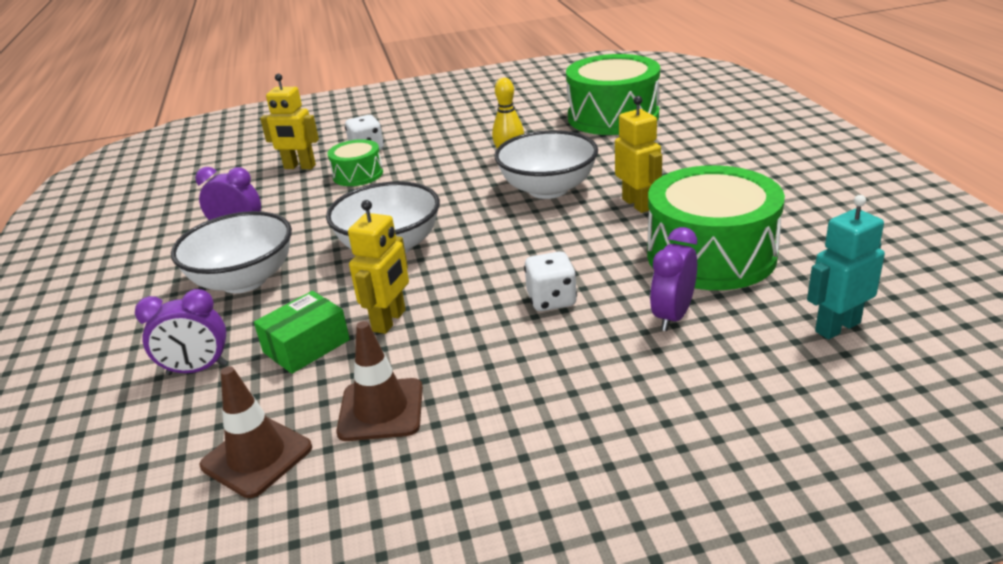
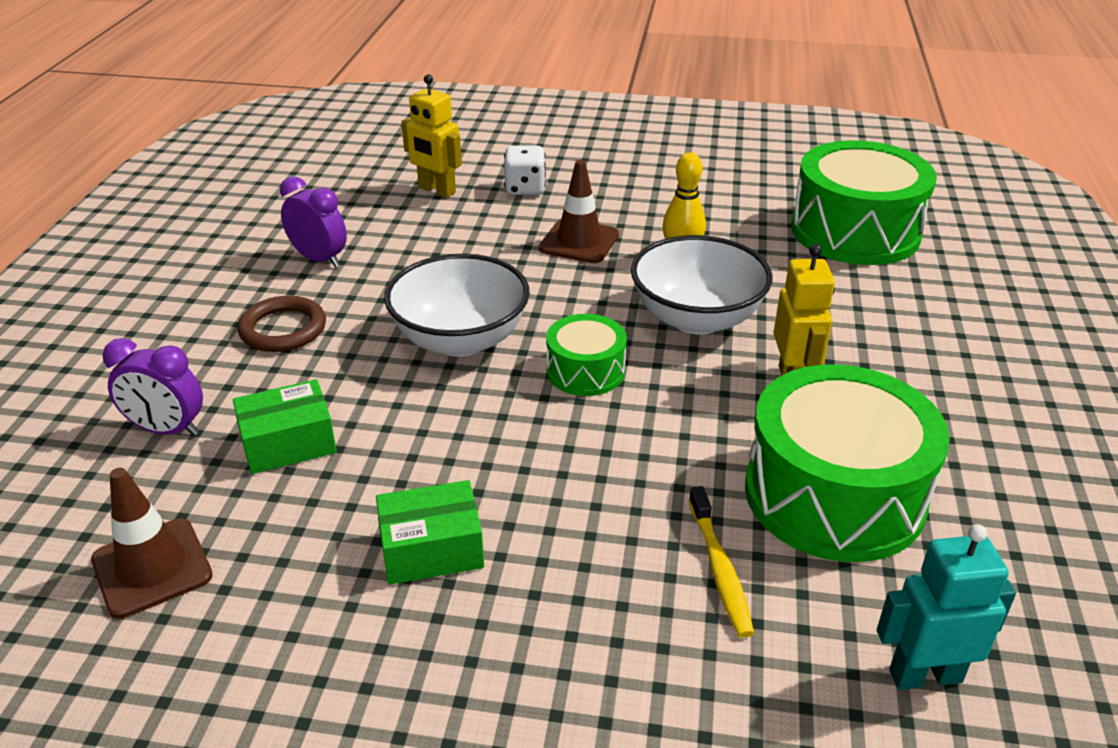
camera: 20 degrees right, 5 degrees up
white bowl [171,211,292,293] -> brown ring [238,296,326,352]
green drum [328,139,383,186] -> green drum moved to [546,314,627,396]
brown traffic cone [336,321,423,441] -> brown traffic cone moved to [539,160,619,263]
yellow robot [348,200,409,334] -> none
white dice [524,252,577,311] -> none
purple clock [650,227,697,331] -> yellow toothbrush [689,486,754,638]
none -> green box [376,480,484,585]

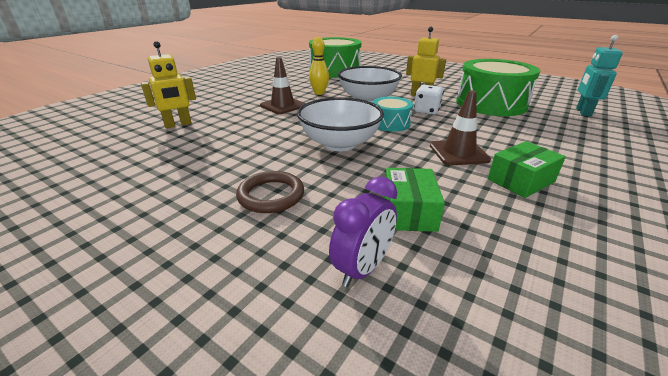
camera: 65 degrees left, 5 degrees down
brown traffic cone [91,468,213,619] -> brown traffic cone moved to [430,90,491,165]
purple clock [280,176,347,268] -> none
green box [376,480,484,585] -> green box turned 45 degrees clockwise [488,141,566,198]
white dice [504,146,546,195] -> white dice moved to [414,85,444,115]
green drum [546,314,627,396] -> turquoise drum [372,97,413,132]
yellow toothbrush [689,486,754,638] -> none

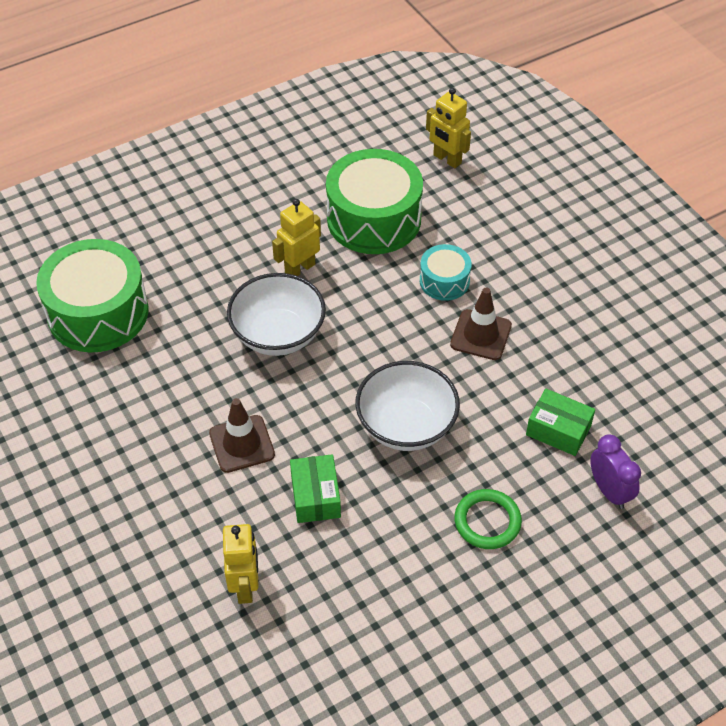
camera: 65 degrees left, 20 degrees up
brown ring [236,171,304,213] -> green ring [454,489,522,549]
yellow bowling pin [309,37,329,95] -> none
turquoise drum [372,97,413,132] -> turquoise drum moved to [420,244,472,301]
white dice [414,85,444,115] -> none
green box [488,141,566,198] -> green box moved to [290,454,341,523]
turquoise robot [576,35,623,117] -> yellow robot [426,88,471,168]

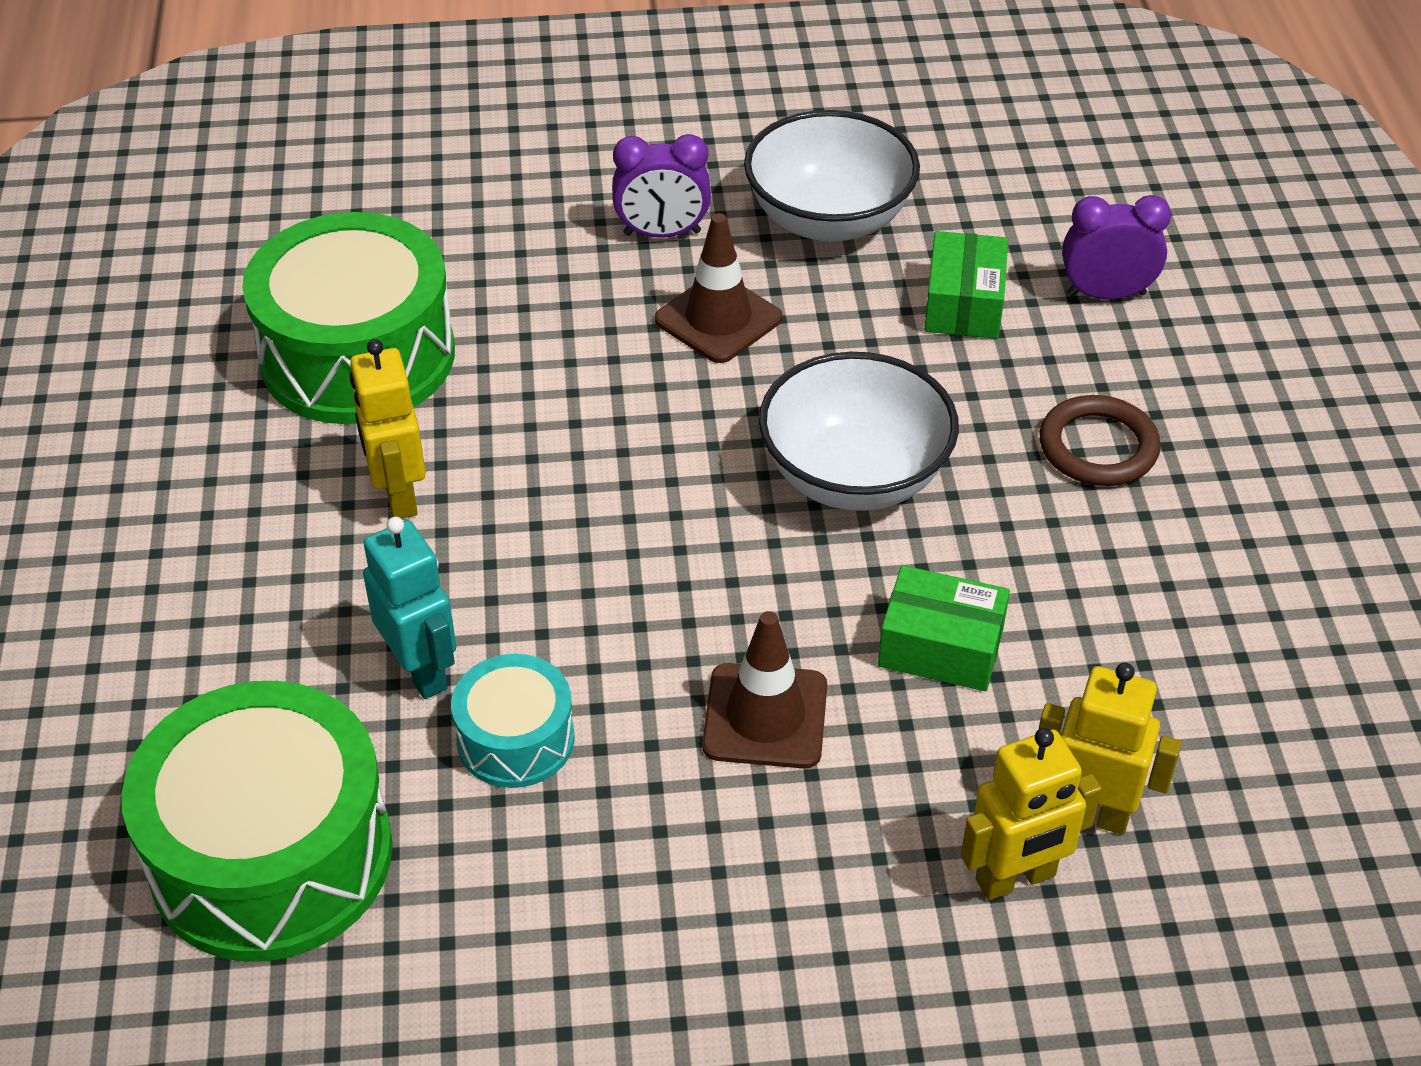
camera: 65 degrees left, 5 degrees down
white bowl [227,273,326,356] -> white bowl moved to [744,110,920,242]
turquoise drum [420,244,472,301] -> turquoise drum moved to [451,654,575,788]
yellow robot [426,88,471,168] -> yellow robot moved to [961,728,1102,900]
green ring [454,489,522,549] -> brown ring [1039,395,1161,486]
green box [526,389,595,456] -> green box turned 45 degrees counterclockwise [924,231,1008,339]
none -> turquoise robot [363,517,456,699]
none -> purple clock [612,134,711,238]

